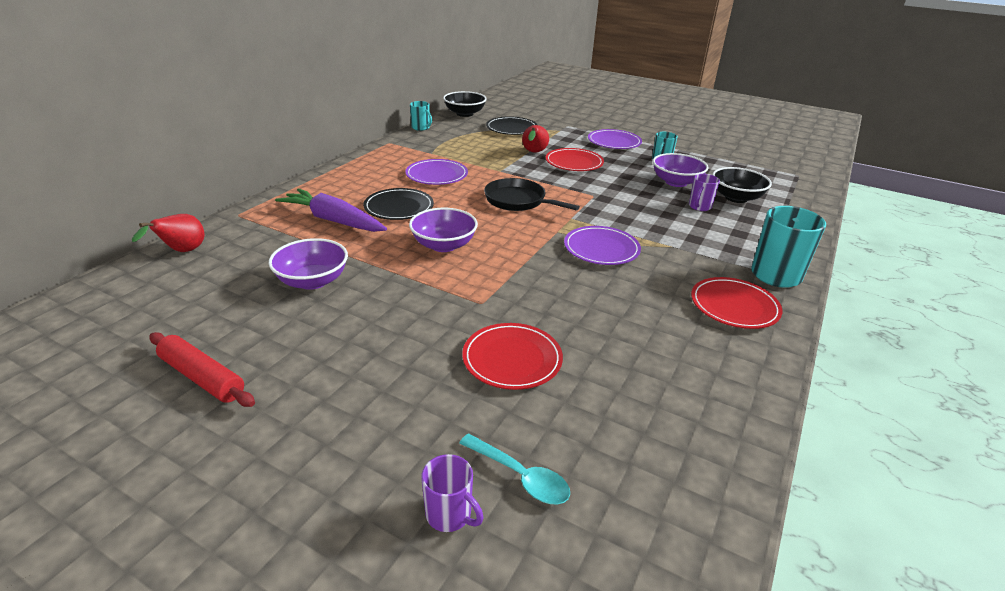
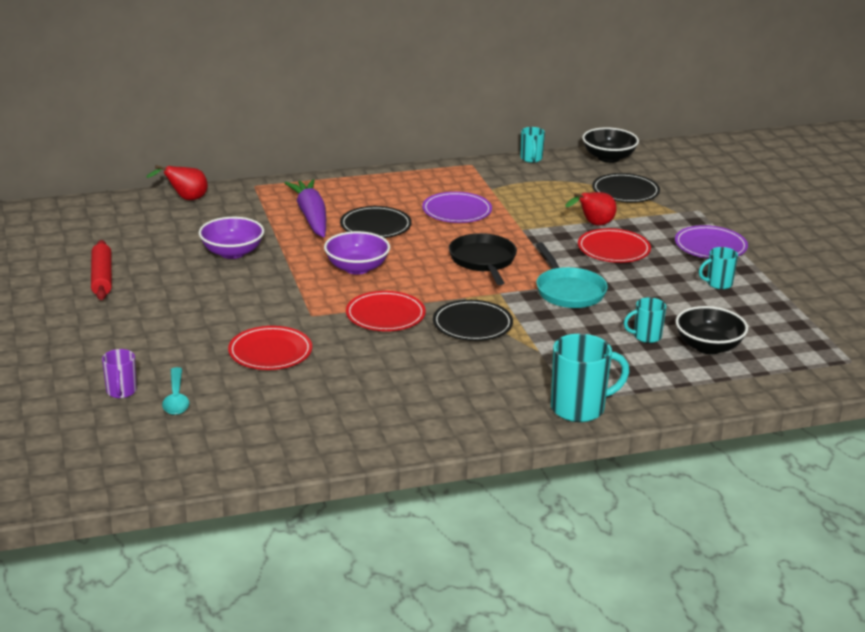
camera: 45 degrees right, 5 degrees down
purple plate [564,226,641,265] -> black plate [433,300,513,341]
purple bowl [653,153,709,187] -> none
purple mug [689,174,720,211] -> turquoise mug [624,297,666,343]
red plate [691,277,782,329] -> red plate moved to [346,291,426,331]
none -> turquoise pan [536,242,608,308]

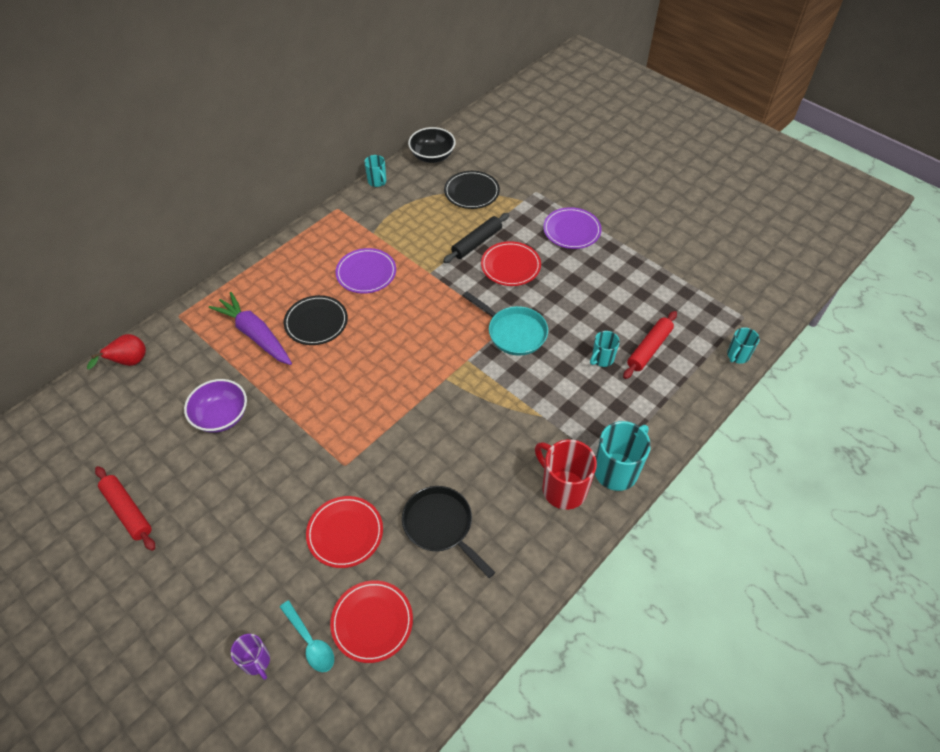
camera: 30 degrees left, 25 degrees up
purple bowl [324,231,390,274] -> none
red plate [346,291,426,331] -> red plate moved to [330,580,413,663]
black plate [433,300,513,341] -> none
black pan [449,233,517,285] -> black pan moved to [402,486,495,578]
red pear [565,192,616,226] -> black rolling pin [443,213,509,263]
black bowl [676,306,748,354] -> red rolling pin [623,311,677,379]
turquoise mug [699,247,738,289] -> turquoise mug moved to [727,327,760,364]
none -> red mug [535,439,597,510]

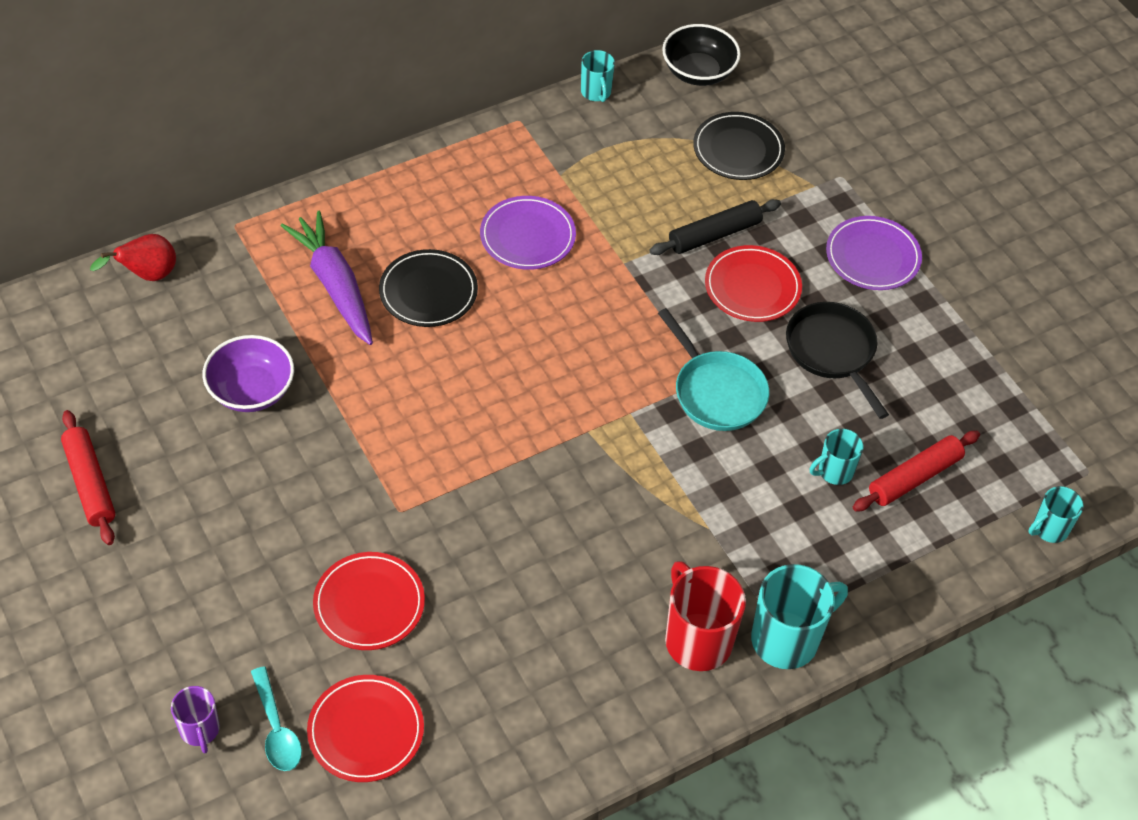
camera: 15 degrees right, 0 degrees up
black pan [402,486,495,578] -> black pan moved to [786,302,889,419]

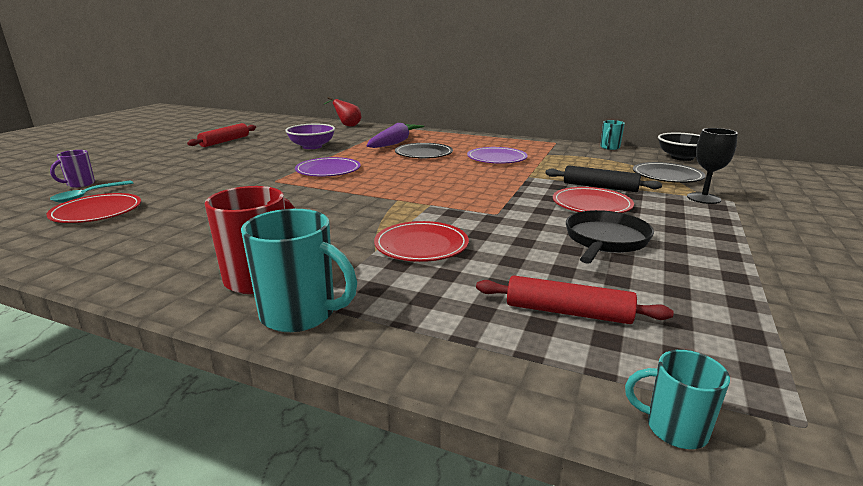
camera: 55 degrees right, 30 degrees down
red plate [313,552,425,650] -> red plate moved to [374,221,469,262]
turquoise pan [658,308,769,431] -> none
turquoise mug [810,429,863,485] -> none
purple plate [826,216,922,290] -> purple plate moved to [295,157,361,176]
none -> black goblet [687,128,738,204]

